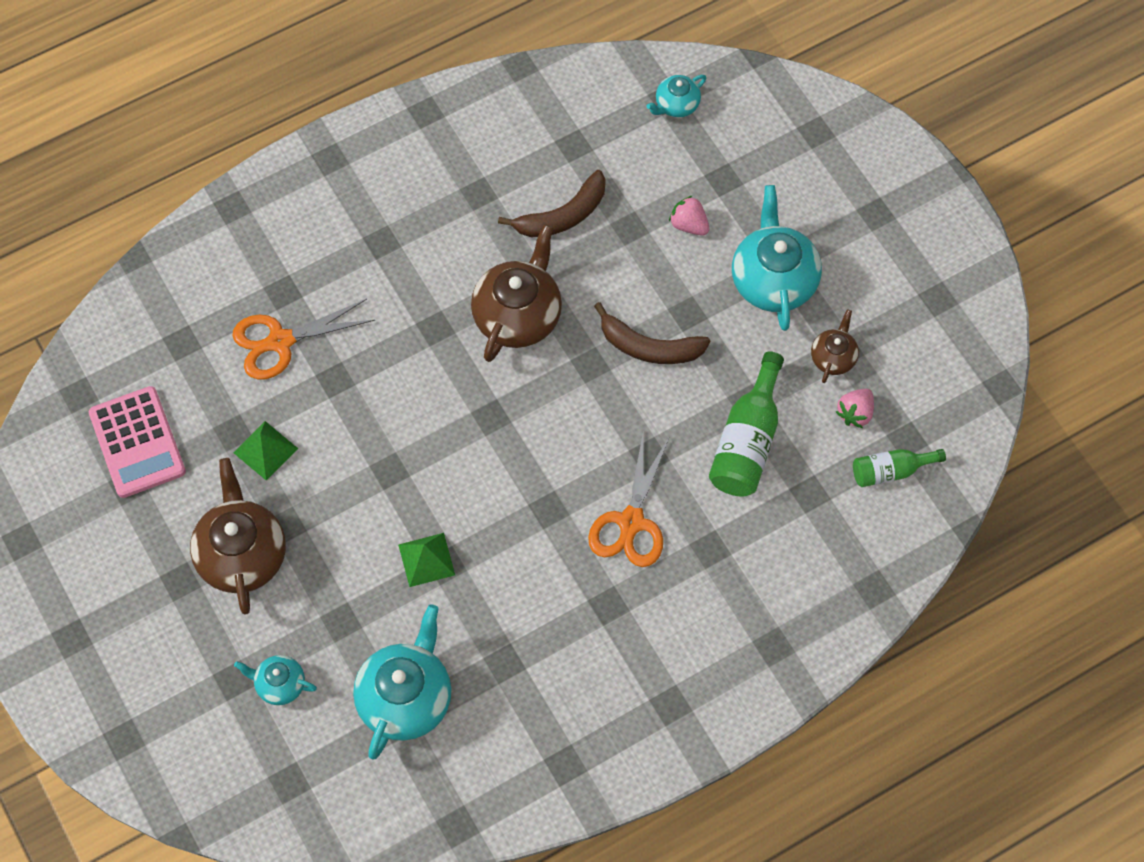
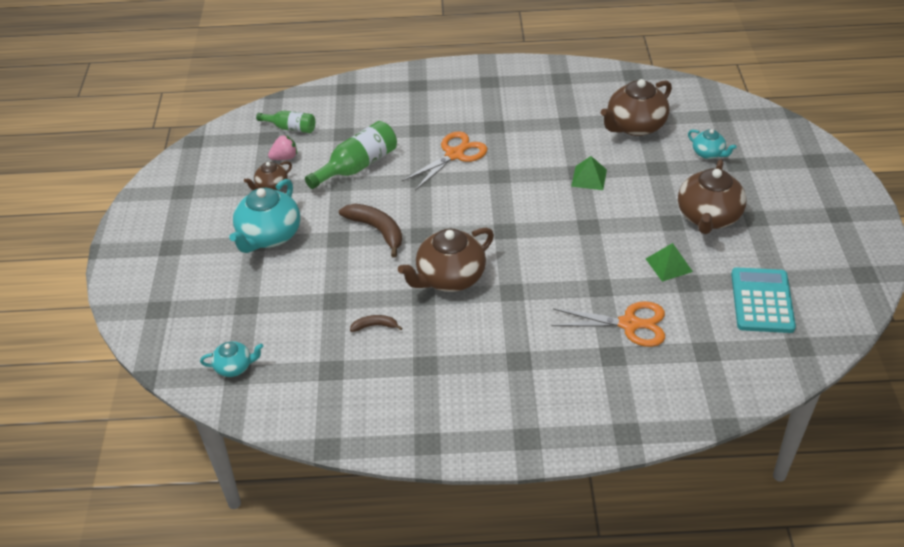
camera: 150 degrees left, 20 degrees down
pink calculator [89,386,186,498] -> turquoise calculator [731,267,796,333]
turquoise teapot [353,604,451,759] -> brown teapot [601,79,672,136]
brown banana [498,170,606,237] -> brown banana [350,315,402,332], size x0.54
pink strawberry [669,195,709,236] -> none

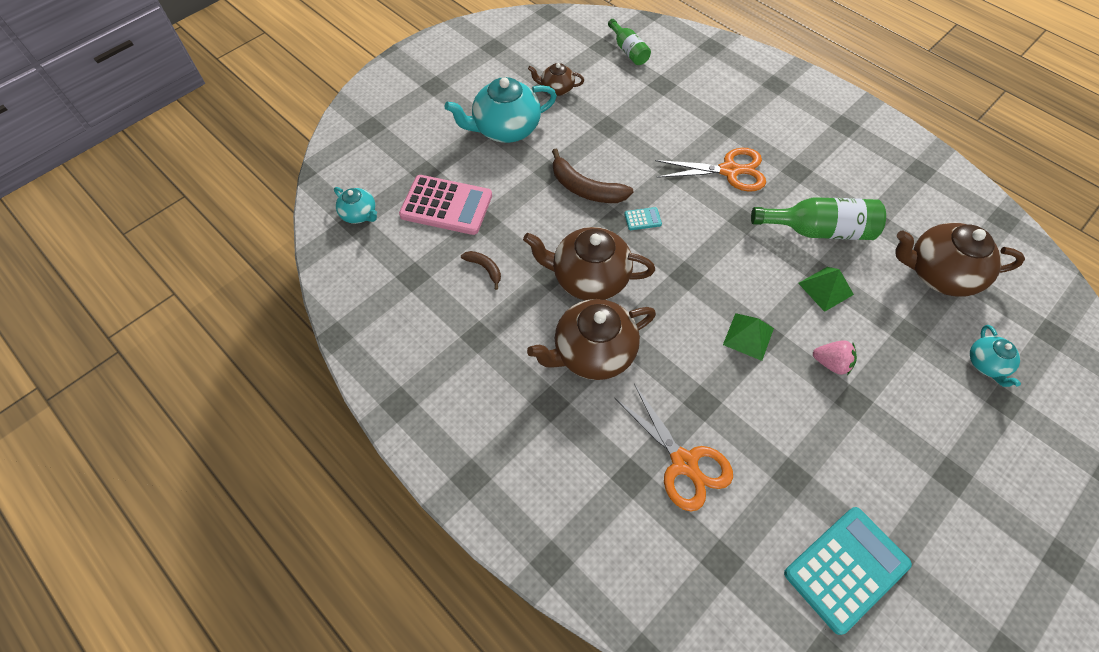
camera: 45 degrees right, 15 degrees up
pink strawberry [268,135,297,160] -> pink strawberry moved to [813,340,857,375]
green bottle [305,121,397,189] -> green bottle moved to [751,197,886,240]
brown banana [339,204,402,257] -> brown banana turned 120 degrees clockwise [552,149,634,203]
green pyramid [646,243,693,282] -> green pyramid moved to [723,313,774,361]
brown teapot [678,159,746,234] -> brown teapot moved to [527,299,656,380]
none -> pink calculator [399,175,492,235]
none -> turquoise calculator [624,207,662,230]

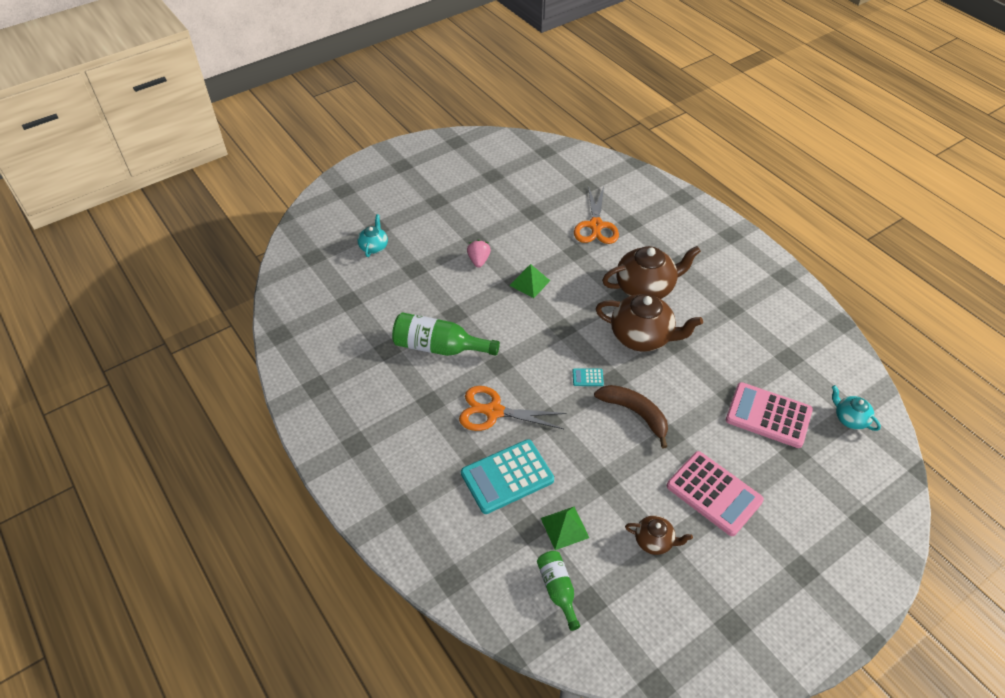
camera: 170 degrees left, 10 degrees down
turquoise teapot [445,77,557,143] -> pink calculator [667,451,764,536]
brown banana [461,251,501,290] -> none
orange scissors [615,384,733,511] -> orange scissors turned 150 degrees counterclockwise [574,186,619,244]
turquoise calculator [784,507,912,635] -> turquoise calculator moved to [461,439,554,514]
green pyramid [798,267,854,312] -> green pyramid moved to [541,507,589,550]
pink strawberry [813,340,857,375] -> pink strawberry turned 60 degrees clockwise [467,240,491,268]
brown teapot [895,223,1025,297] -> none

